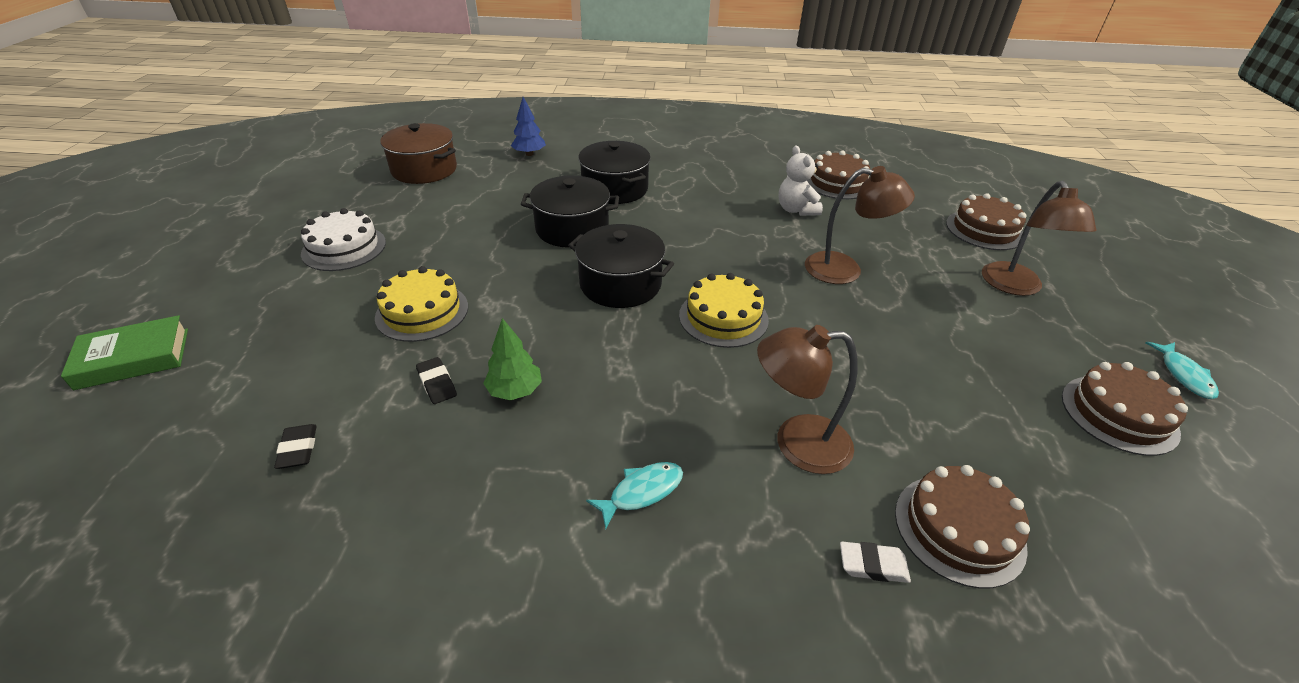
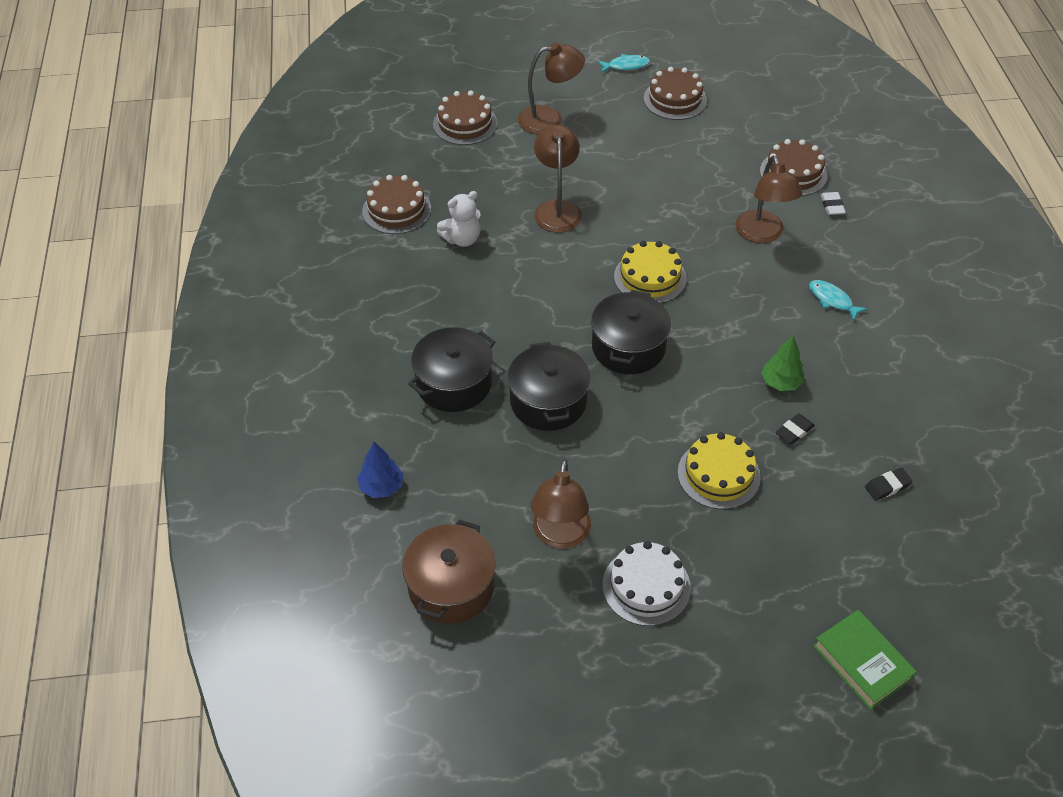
camera: 100 degrees left, 10 degrees up
none -> brown lamp [531,459,591,549]

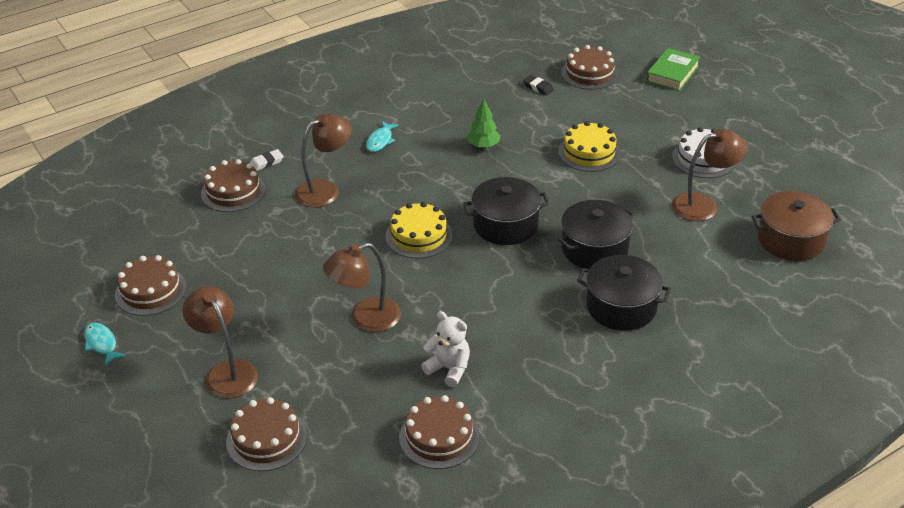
camera: 115 degrees left, 10 degrees down
blue tree [357,442,403,498] -> none
black eraser [775,414,815,445] -> none
none -> brown cake [561,45,618,90]

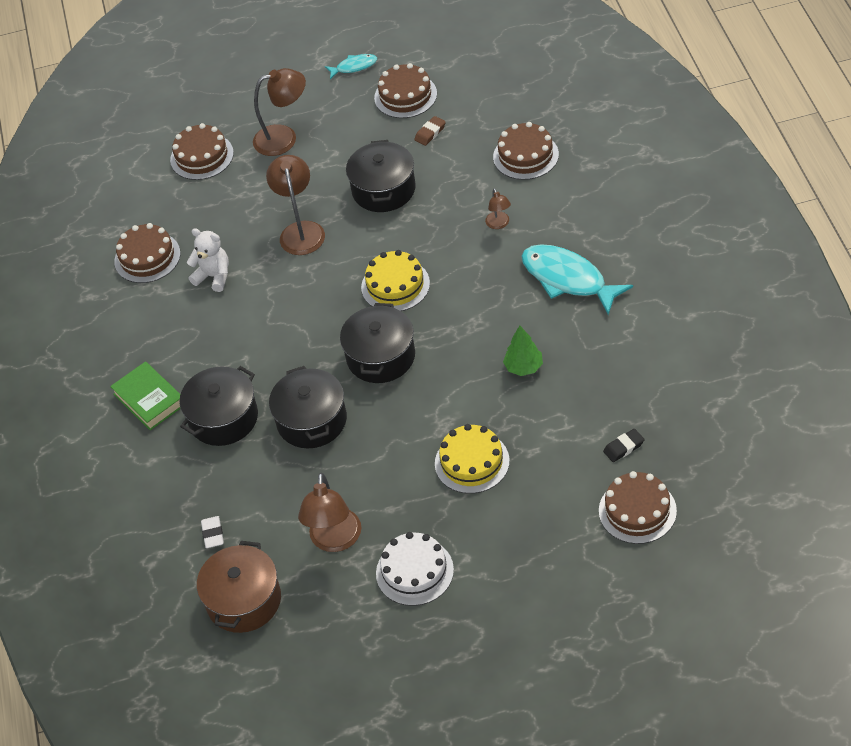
camera: 115 degrees right, 10 degrees up
white eraser [250,149,284,171] -> white eraser moved to [201,516,224,548]
brown lamp [295,114,352,208] -> brown lamp [485,188,511,229], size x0.52
turquoise fish [366,121,399,152] -> turquoise fish [521,244,633,315], size x1.99
white teddy bear [421,311,470,387] -> white teddy bear turned 120 degrees counterclockwise [187,228,229,292]
green book [646,48,700,91] -> green book moved to [110,361,180,430]
none -> black pot [346,140,416,212]
none -> brown eraser [414,116,446,146]

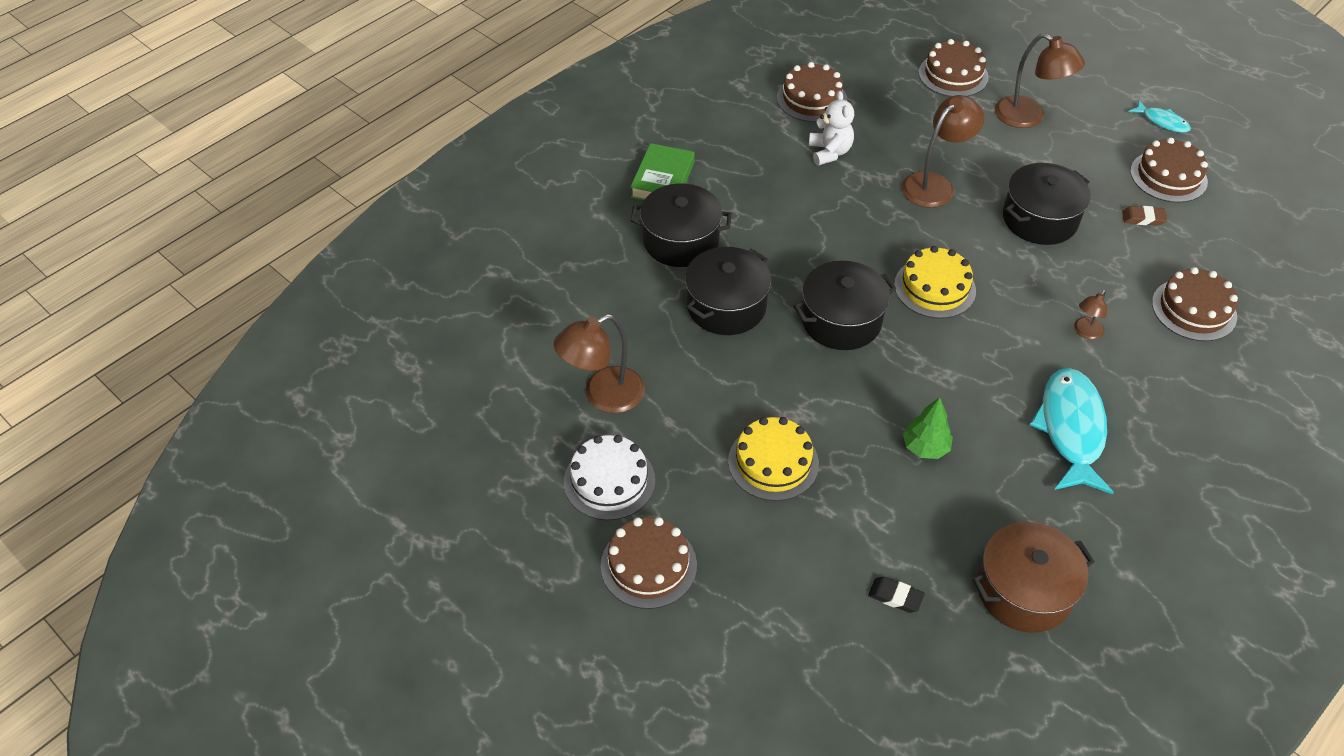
camera: 50 degrees right, 0 degrees up
brown pot [197,541,281,633] -> brown pot moved to [972,522,1095,633]
white eraser [201,516,224,548] -> none
brown cake [599,471,677,544] -> brown cake moved to [601,517,697,609]

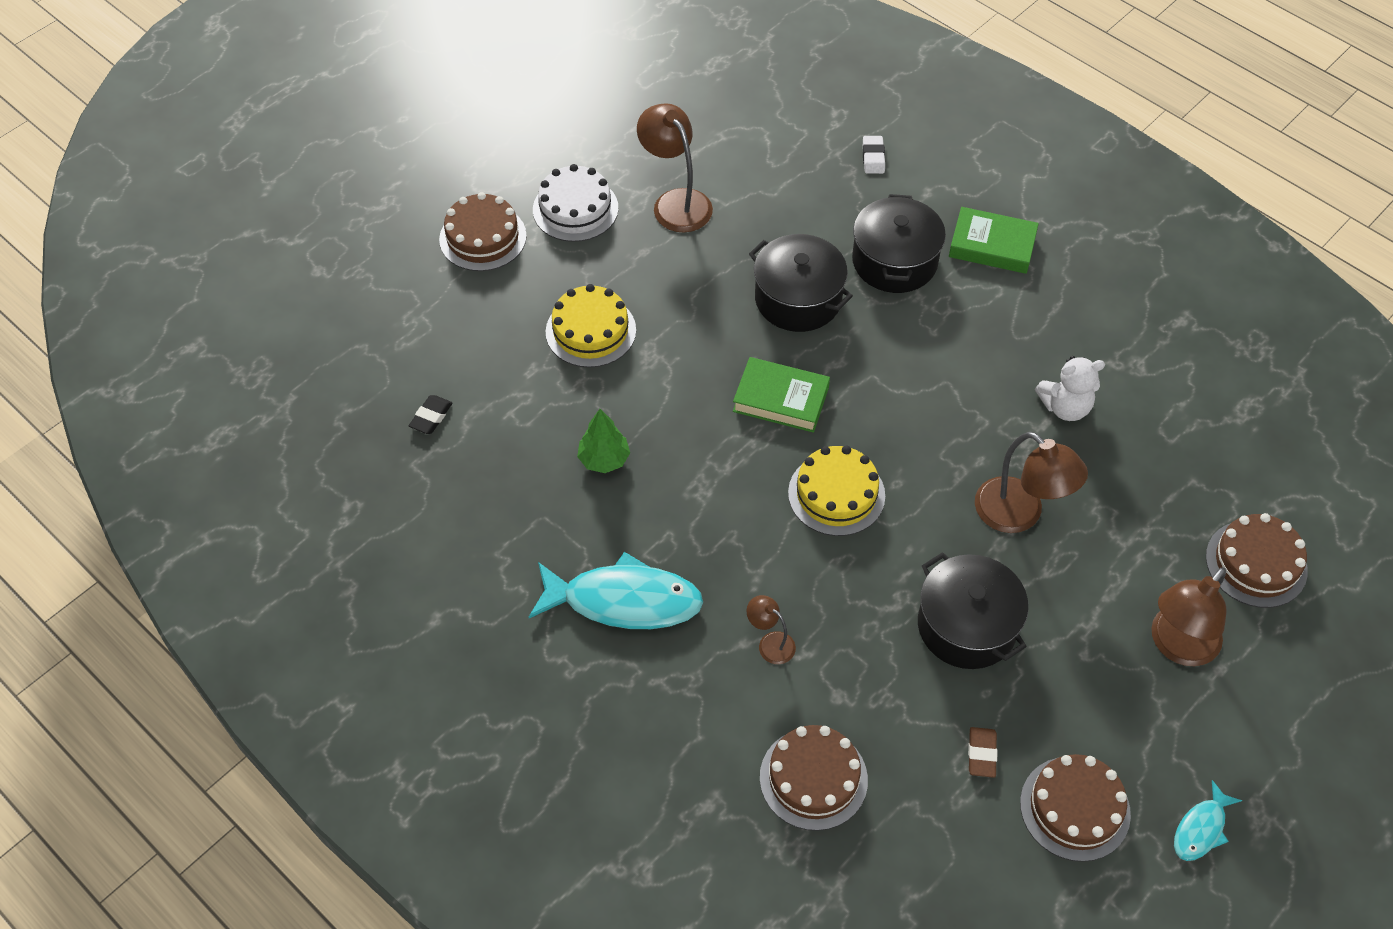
camera: 90 degrees right, 5 degrees up
brown cake [777,62,847,122] -> none
black pot [794,261,896,350] -> green book [733,357,830,433]
brown pot [972,522,1095,633] -> none
none -> white eraser [863,136,885,174]

